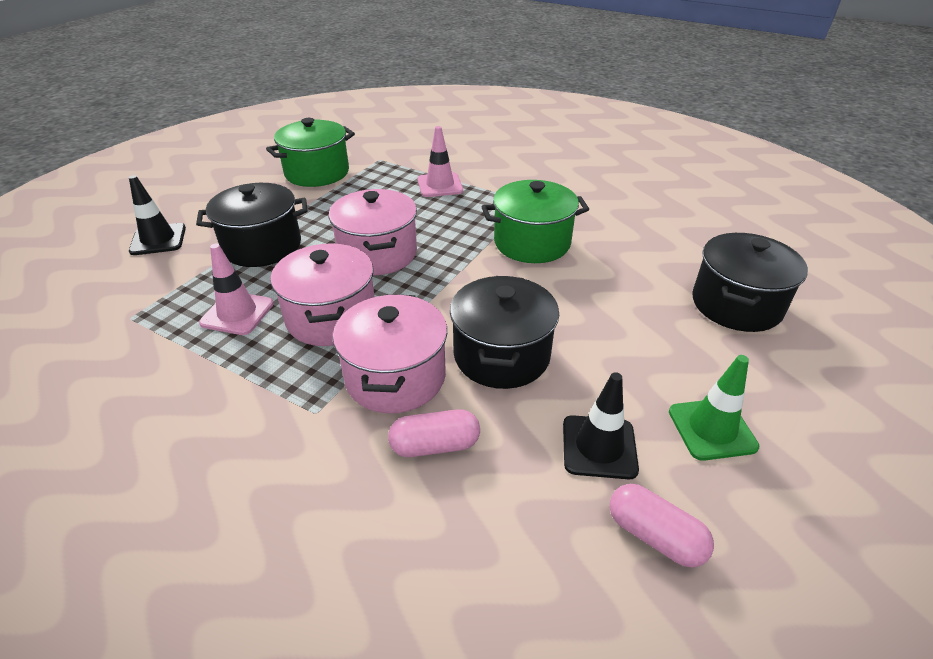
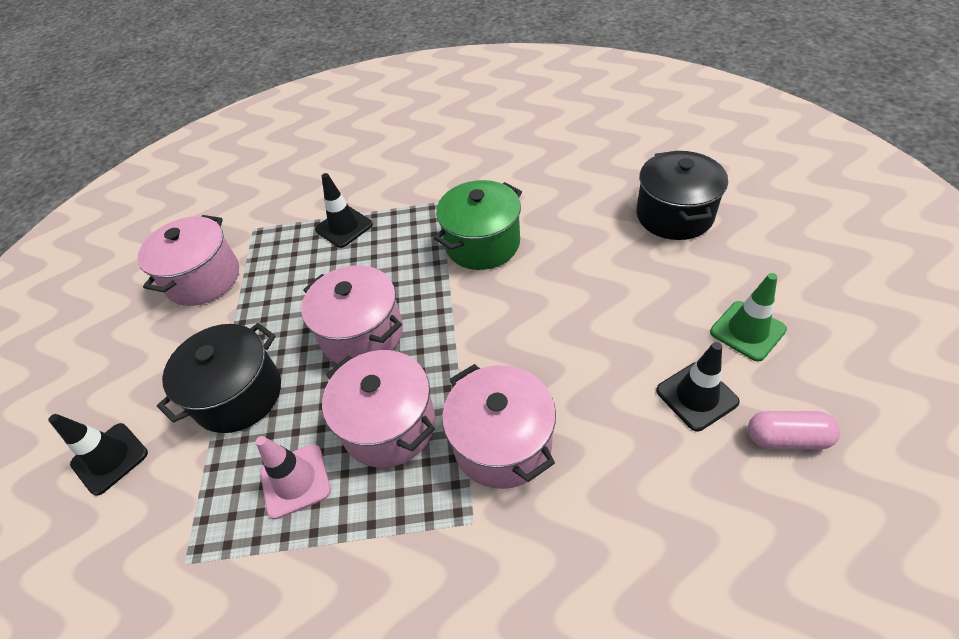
camera: 30 degrees left, 10 degrees up
green pot [266,118,355,187] -> pink pot [137,215,239,306]
pink capsule [388,409,480,457] -> none
pink traffic cone [417,126,463,197] -> black traffic cone [315,173,373,248]
black pot [450,276,559,389] -> none

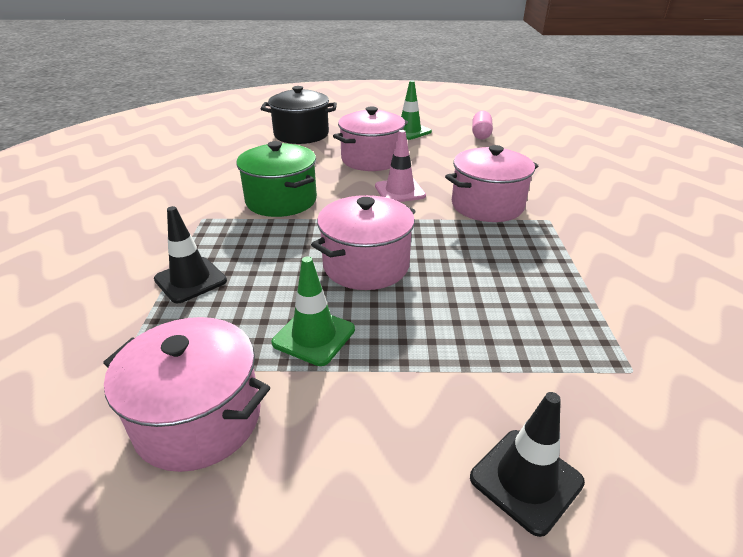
camera: 90 degrees left, 15 degrees down
black pot [157,323,281,433] -> none
pink traffic cone [256,436,331,519] -> pink traffic cone moved to [375,130,426,202]
pink pot [322,350,436,468] -> pink pot moved to [333,106,408,171]
black traffic cone [656,342,740,431] -> none
none -> green traffic cone [271,256,355,366]

